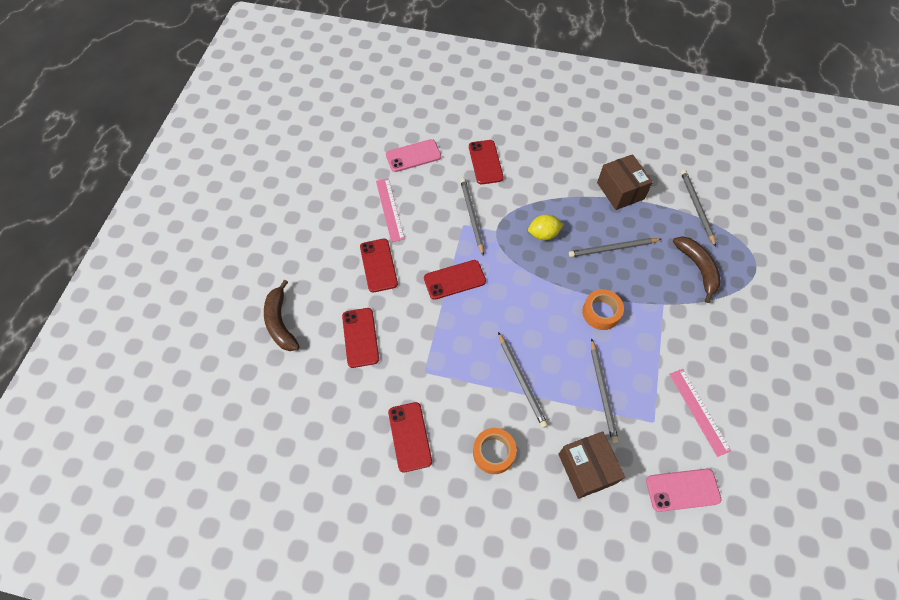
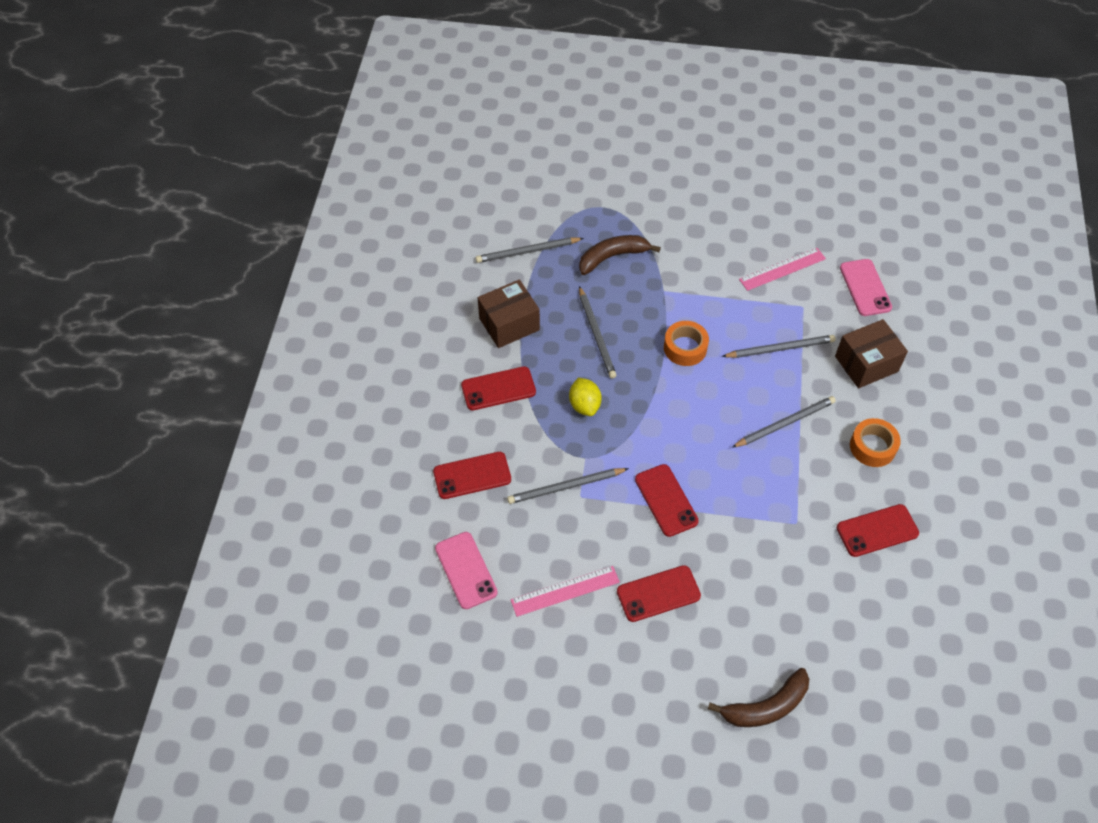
camera: 95 degrees left, 5 degrees down
red phone [342,308,379,368] -> red phone moved to [461,366,536,410]

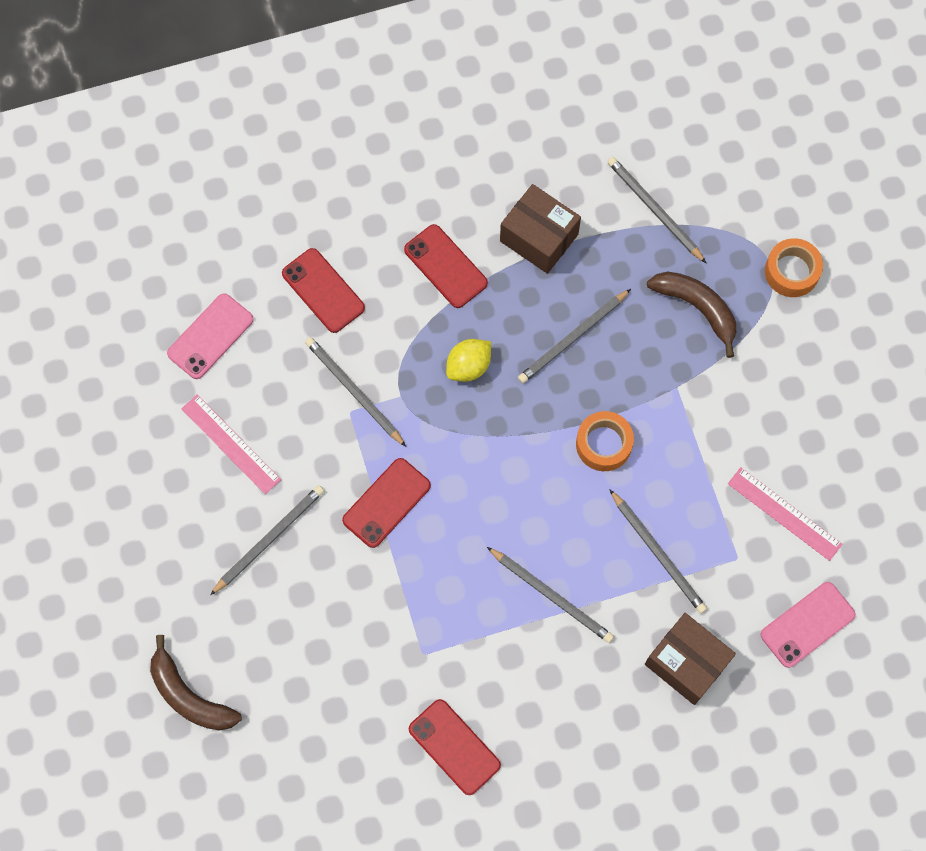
camera: 65 degrees right, 15 degrees up
red phone [617,565,701,622] -> grey pencil [210,485,324,595]
orange tape [850,418,901,467] -> orange tape moved to [765,238,823,297]

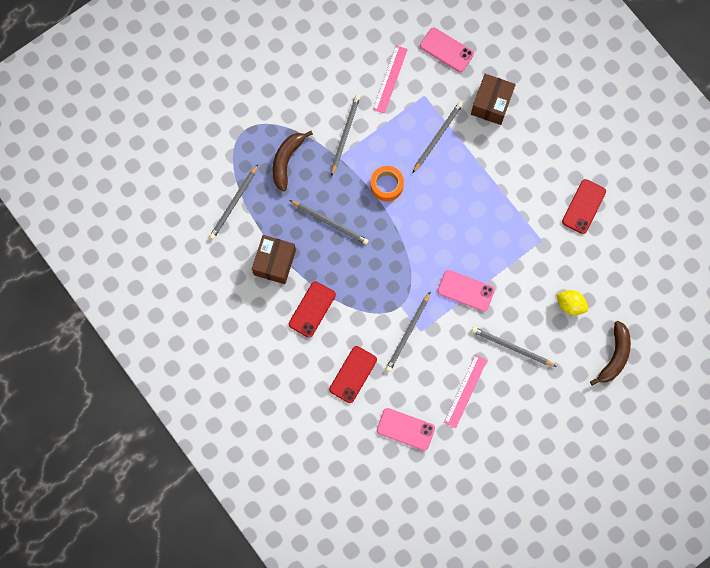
camera: 110 degrees left, 5 degrees up
red phone [342,458,431,548] -> pink phone [438,270,495,312]
yellow lemon [446,339,491,382] -> yellow lemon moved to [556,290,588,315]
grey pencil [487,547,614,643] -> grey pencil moved to [331,95,360,176]
orange tape [765,238,823,297] -> none

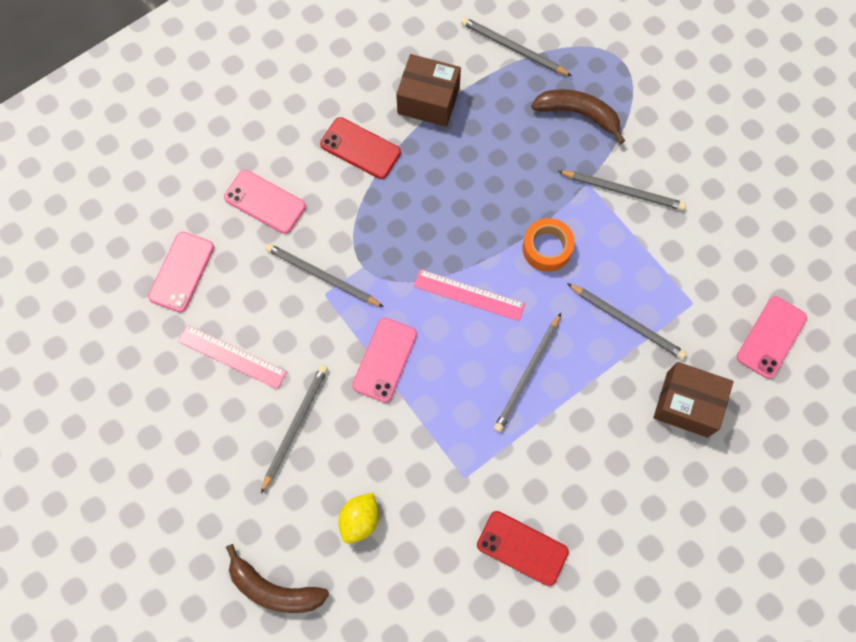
camera: 90 degrees right, 5 degrees down
grey pencil [289,200,369,244] -> grey pencil moved to [494,313,561,432]
red phone [329,346,377,403] -> pink phone [224,170,306,234]
pink ruler [373,45,408,114] -> pink ruler moved to [414,269,525,321]

